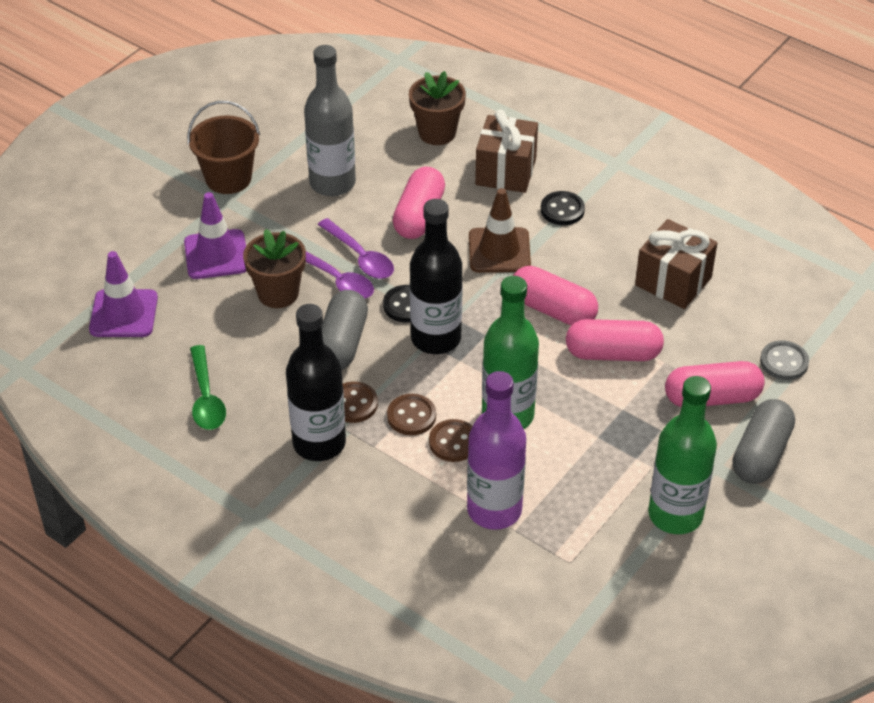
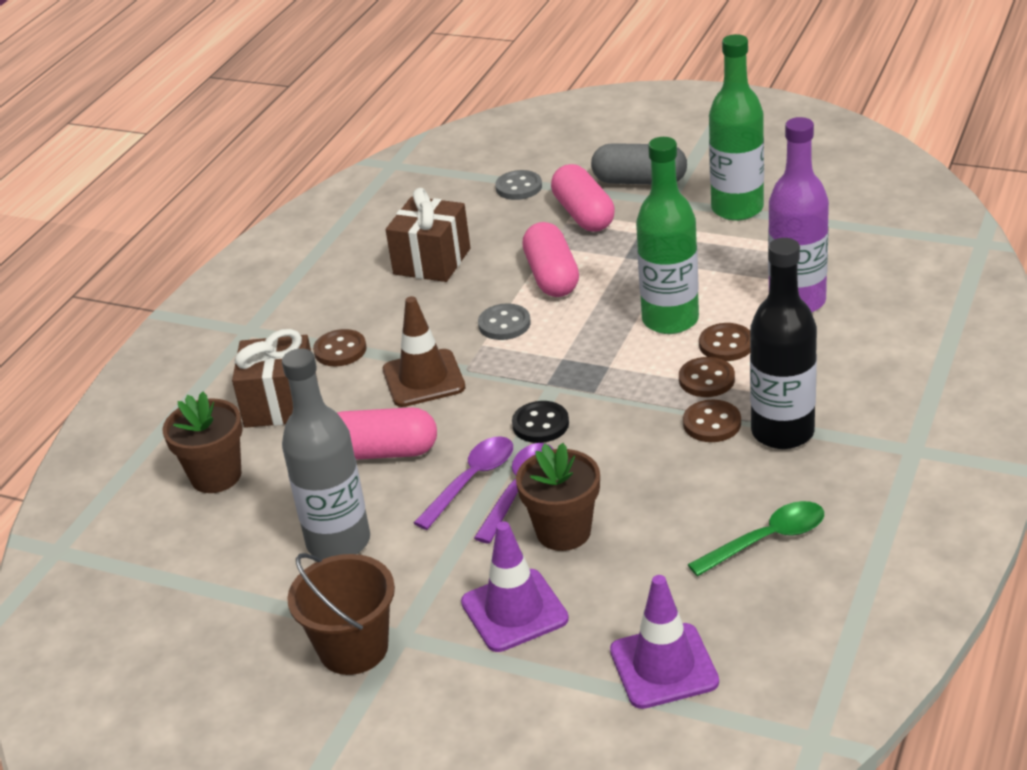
camera: 100 degrees left, 10 degrees down
grey capsule [322,290,368,370] -> none
black bottle [410,199,463,354] -> none
pink capsule [513,266,598,325] -> grey button [478,303,531,340]
black button [541,191,585,225] -> brown button [313,329,367,366]

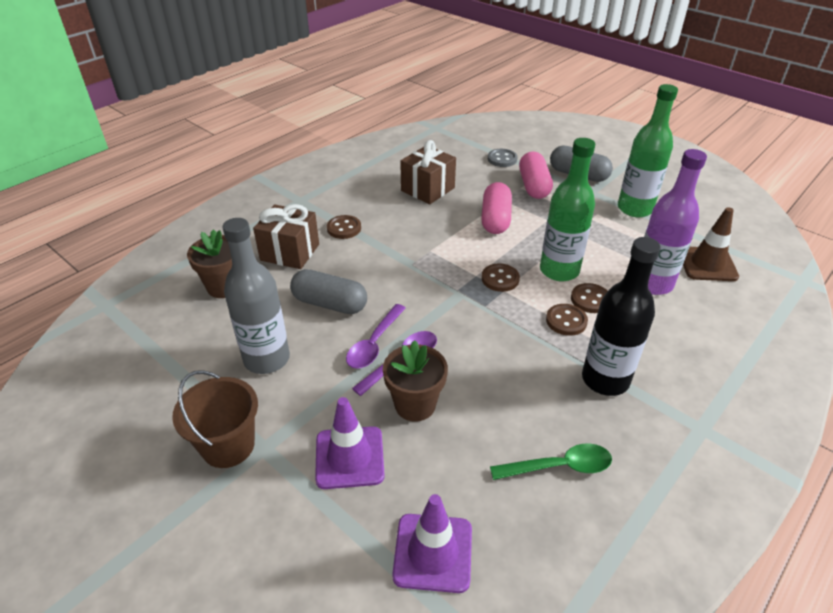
camera: 15 degrees right, 5 degrees up
pink capsule [337,407,437,460] -> grey capsule [290,269,367,314]
brown traffic cone [383,296,465,407] -> brown traffic cone moved to [683,207,739,281]
purple spoon [414,436,513,530] -> purple spoon turned 150 degrees clockwise [346,304,406,369]
grey button [478,303,531,340] -> none
black button [512,401,569,443] -> none
brown button [683,399,741,442] -> brown button moved to [482,263,520,292]

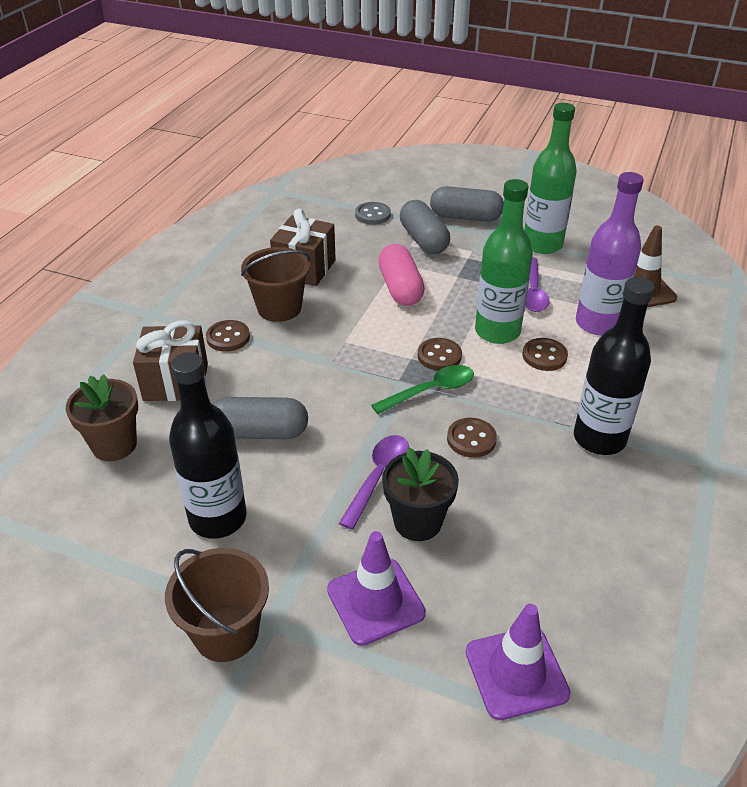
camera: 20 degrees left, 0 degrees up
grey bottle [223,218,290,374] -> black bottle [169,352,247,539]
purple spoon [346,304,406,369] -> purple spoon moved to [525,257,550,312]
brown flower pot [383,340,448,422] -> black flower pot [382,448,459,541]
green spoon [490,444,612,480] -> green spoon moved to [371,365,474,414]
pink capsule [519,151,553,199] -> grey capsule [400,200,450,254]
brown button [546,304,588,336] -> brown button moved to [447,418,497,458]
none -> brown bucket [241,247,310,322]

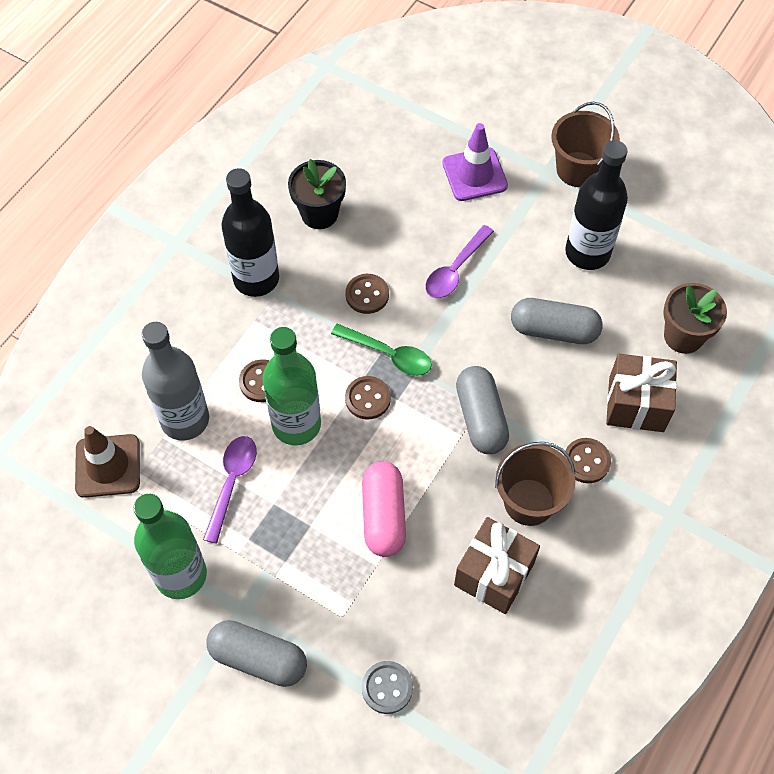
camera: 170 degrees left, 20 degrees up
green spoon [371,365,474,414] -> green spoon turned 135 degrees counterclockwise [331,324,432,376]
black flower pot [382,448,459,541] -> black flower pot moved to [288,159,346,229]
grey capsule [400,200,450,254] -> grey capsule moved to [456,366,509,454]
purple traffic cone [466,604,571,720] -> none
purple bottle [576,172,644,335] -> grey bottle [142,322,209,441]

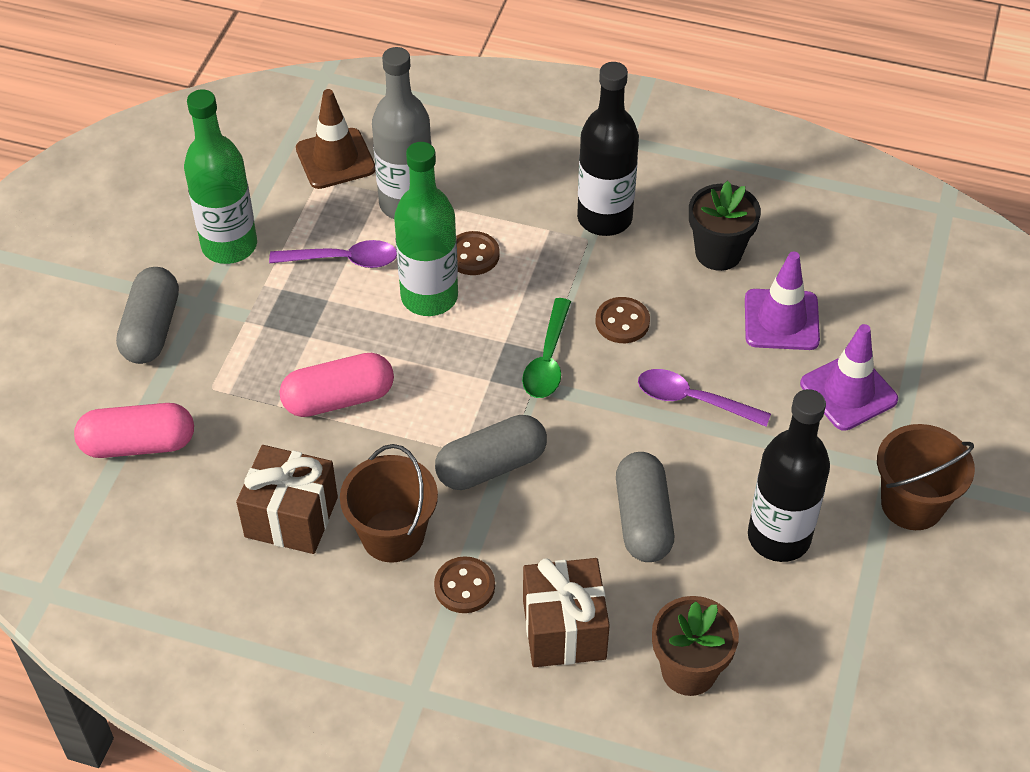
camera: 75 degrees right, 10 degrees down
brown button [345,376,391,420] -> none
grey button [362,661,413,714] -> pink capsule [74,403,194,458]
none -> purple traffic cone [745,252,820,350]

